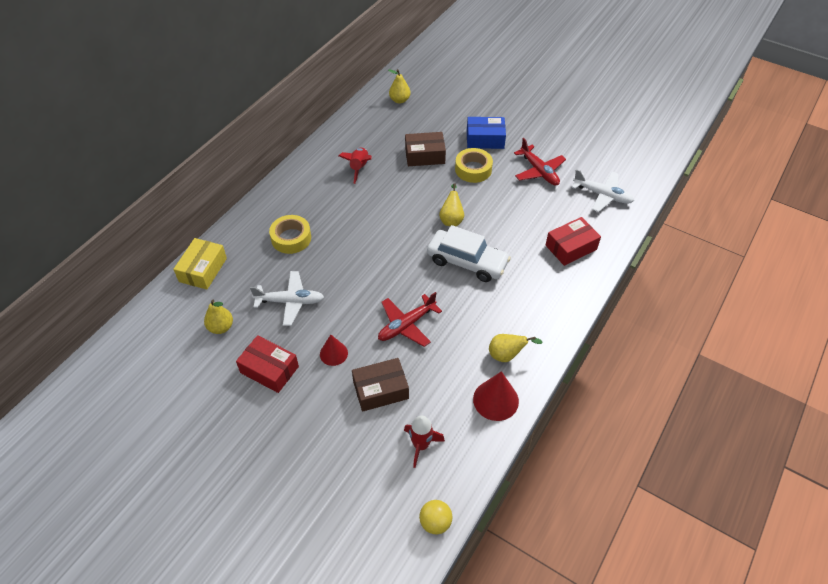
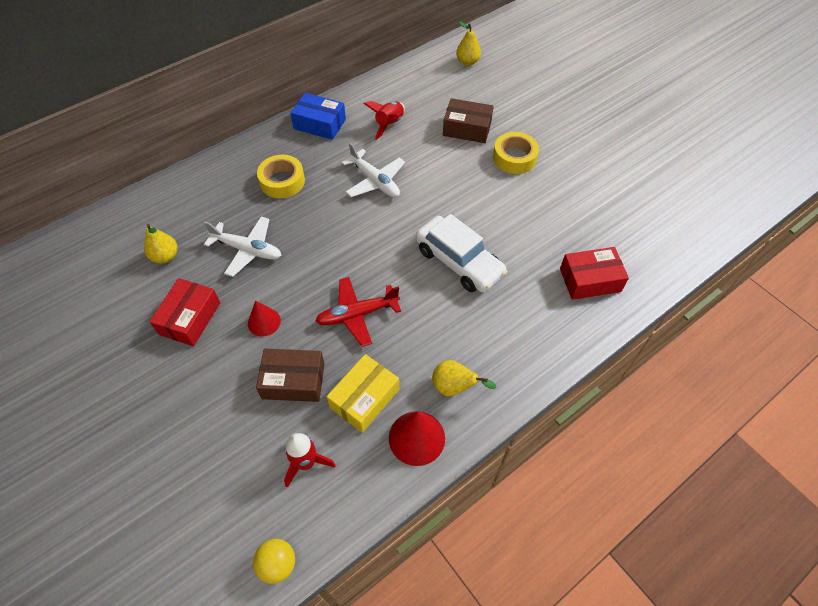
camera: 20 degrees right, 5 degrees up
yellow box [173,238,227,290] -> yellow box moved to [326,354,399,433]
red box [236,335,299,393] -> red box turned 60 degrees clockwise [149,278,220,346]
yellow pear [439,183,464,226] -> none
blue box [467,117,506,149] -> blue box moved to [290,93,346,140]
red plane [514,138,566,186] -> none
white plane [572,169,634,212] -> white plane moved to [342,143,405,198]

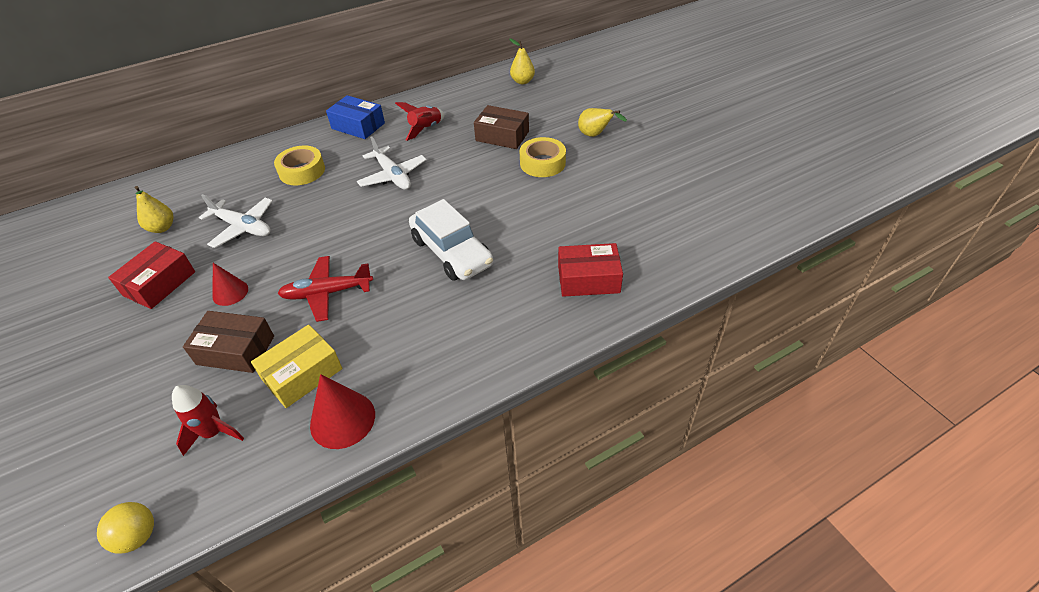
camera: 10 degrees right, 10 degrees down
yellow pear [432,360,497,396] -> yellow pear moved to [578,108,627,137]

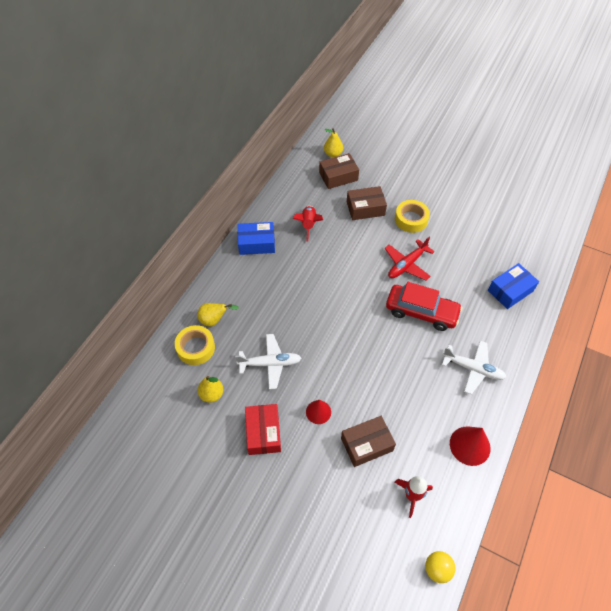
camera: 35 degrees left, 10 degrees up
yellow box [251,325,342,408] -> none
yellow tape [274,145,325,185] -> yellow tape moved to [175,325,215,365]
red plane [278,256,373,322] -> red plane moved to [385,237,435,280]
white plane [357,136,426,190] -> white plane moved to [442,341,506,394]
white car [409,199,493,281] -> red car [386,282,462,331]
red box [558,243,623,297] -> blue box [488,263,539,309]
yellow pear [578,108,627,137] -> yellow pear moved to [197,303,239,326]
none -> brown box [319,153,359,189]

